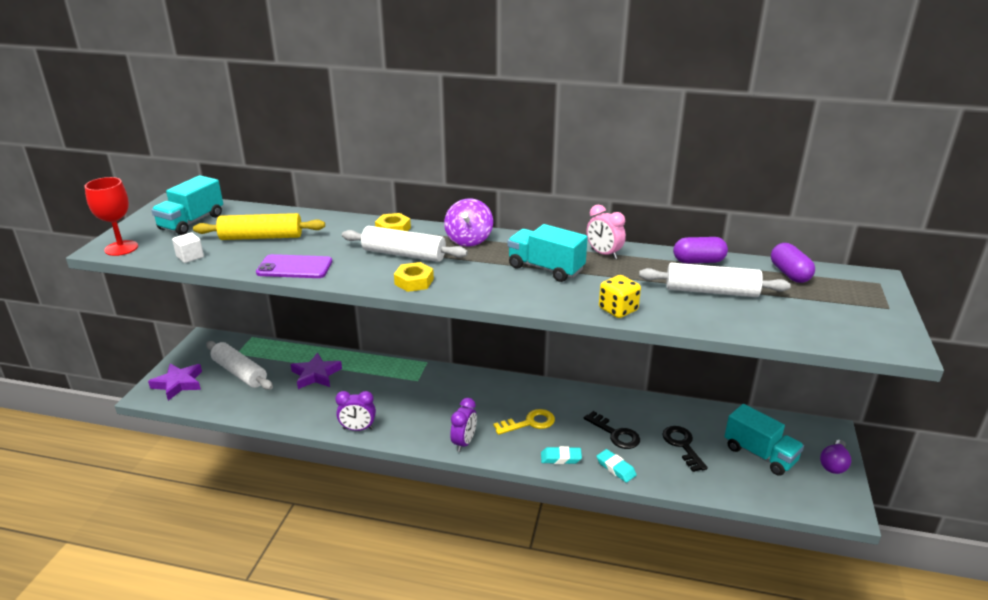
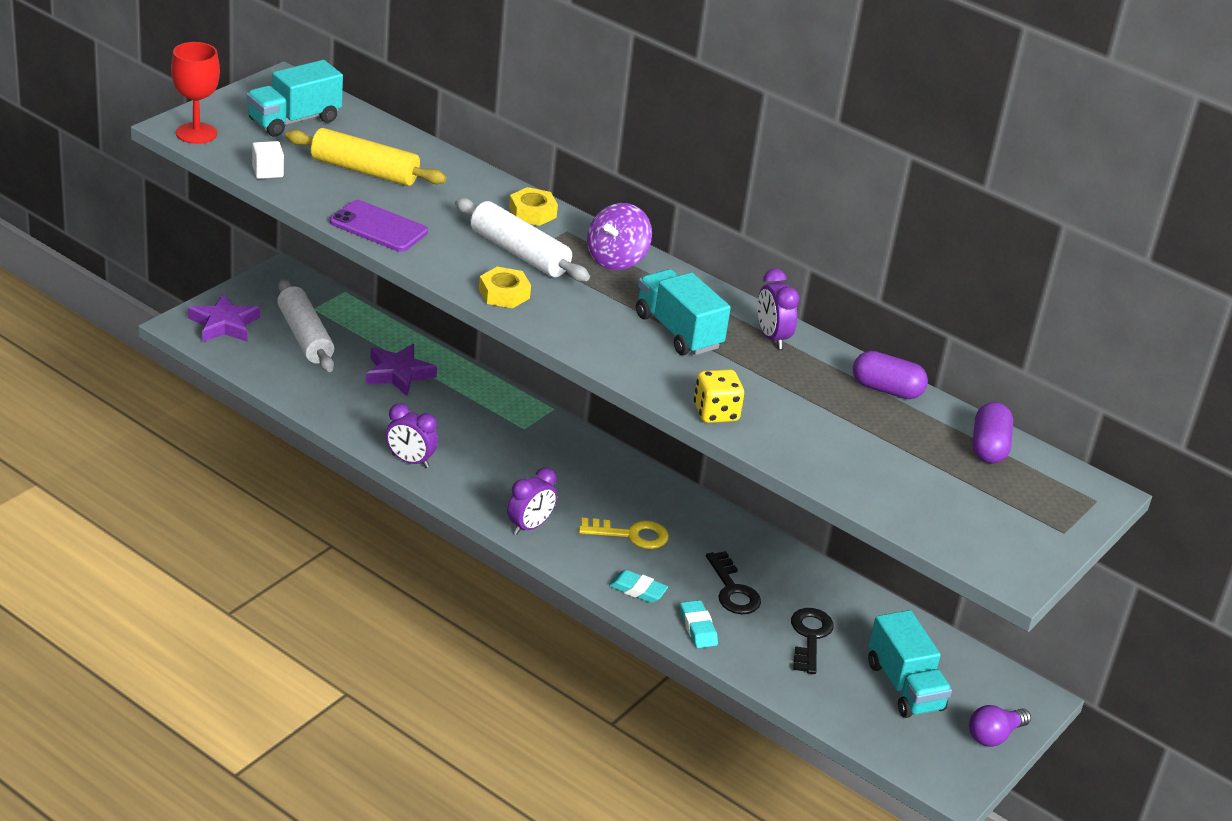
camera: 20 degrees right, 5 degrees up
pink clock [587,205,626,259] -> purple clock [758,268,799,349]
white rolling pin [639,263,791,297] -> none

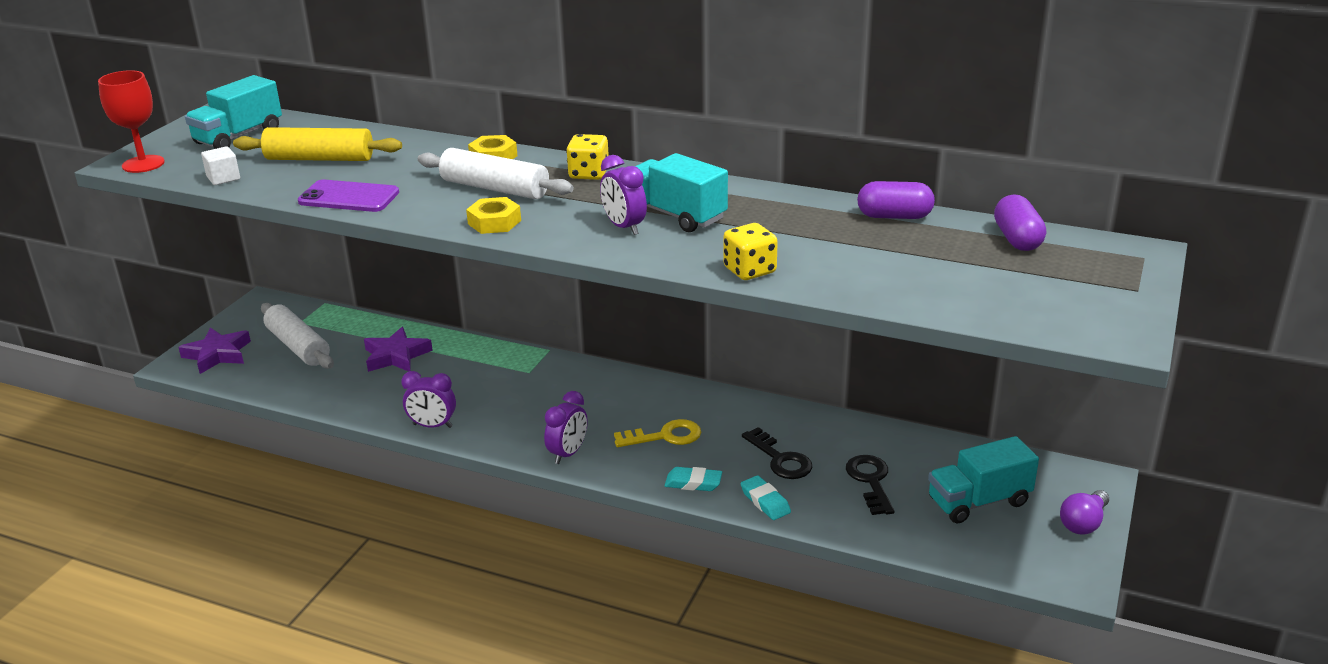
camera: 10 degrees left, 5 degrees down
purple spinning top [587,203,652,270] -> yellow dice [566,134,609,180]
purple clock [758,268,799,349] -> purple clock moved to [600,155,647,235]
turquoise truck [868,610,952,718] -> turquoise truck turned 105 degrees clockwise [928,436,1039,523]

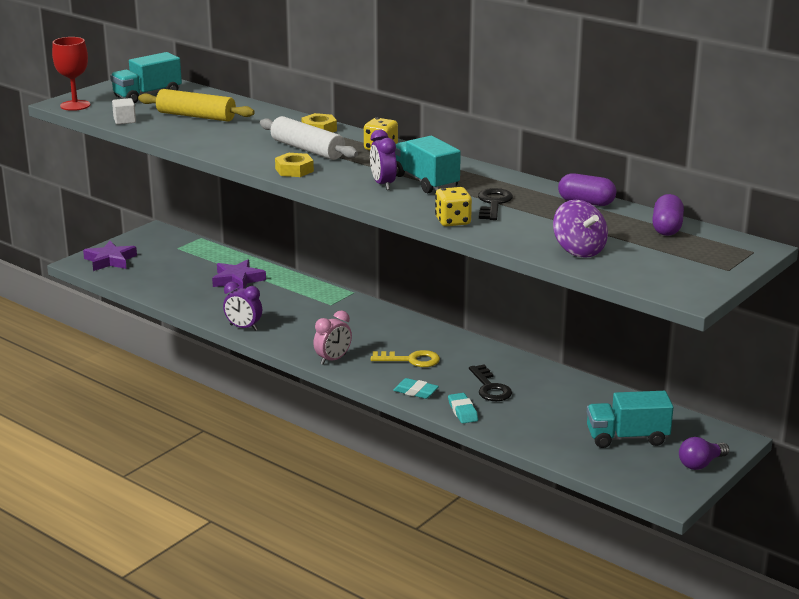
camera: 15 degrees right, 5 degrees down
white rolling pin [261,303,334,369] -> none
purple phone [298,180,399,212] -> none
purple clock [544,391,588,464] -> pink clock [313,310,352,365]
black key [846,455,894,515] -> black key moved to [478,188,513,220]
none -> purple spinning top [553,200,608,258]

